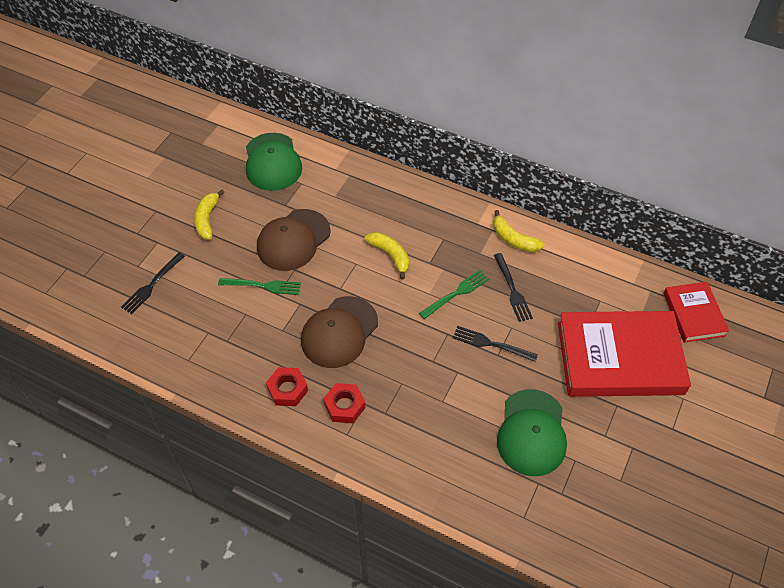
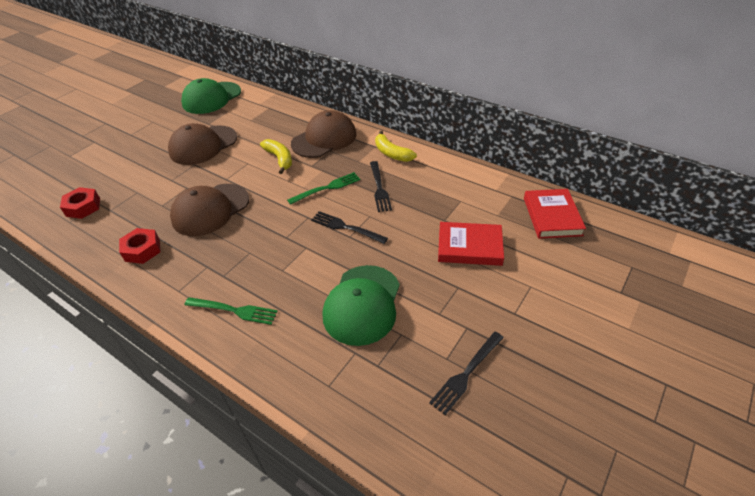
camera: 10 degrees right, 10 degrees down
black fork [121,252,185,314] -> black fork moved to [429,332,504,415]
yellow banana [194,189,225,239] -> none
green fork [218,278,301,295] -> green fork moved to [184,297,278,325]
green cap [246,133,302,191] -> green cap turned 45 degrees clockwise [181,78,241,114]
red nut [323,383,365,423] -> red nut moved to [60,187,100,219]
red book [558,311,691,397] -> red book [438,222,504,266], size x0.54
none -> brown cap [291,110,356,158]

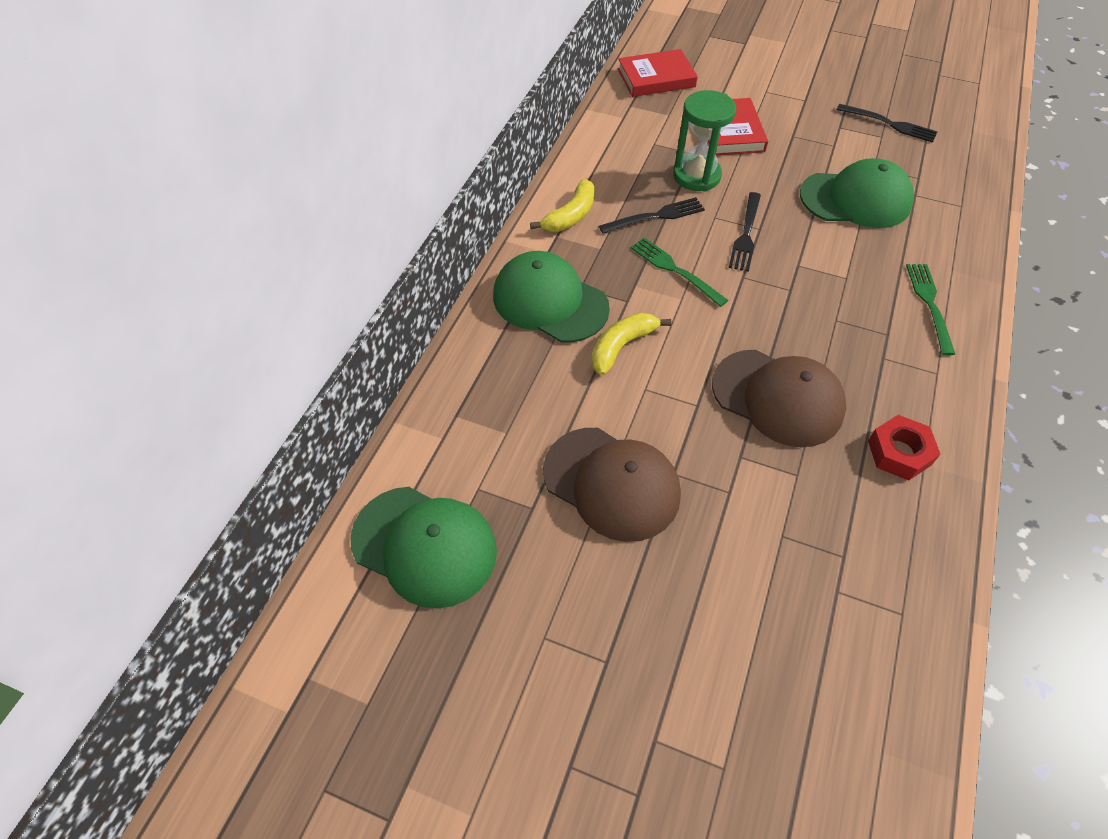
camera: 105 degrees left, 10 degrees up
red nut [60,187,100,219] -> none
brown cap [291,110,356,158] -> green cap [493,251,610,343]
none -> green hourglass [673,90,736,191]

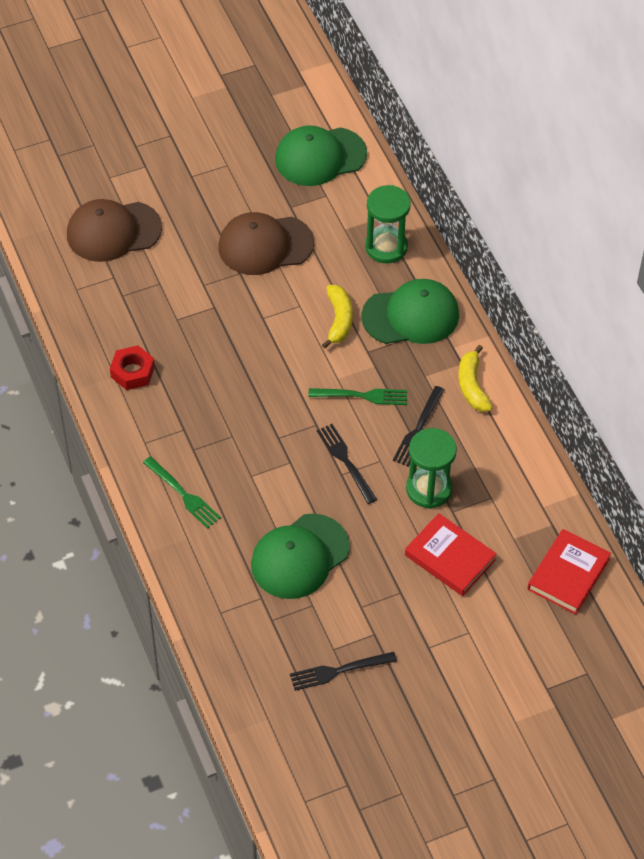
camera: 135 degrees right, 0 degrees up
brown cap [712,350,846,447] -> brown cap moved to [67,199,162,262]
none -> green hourglass [365,185,411,263]

